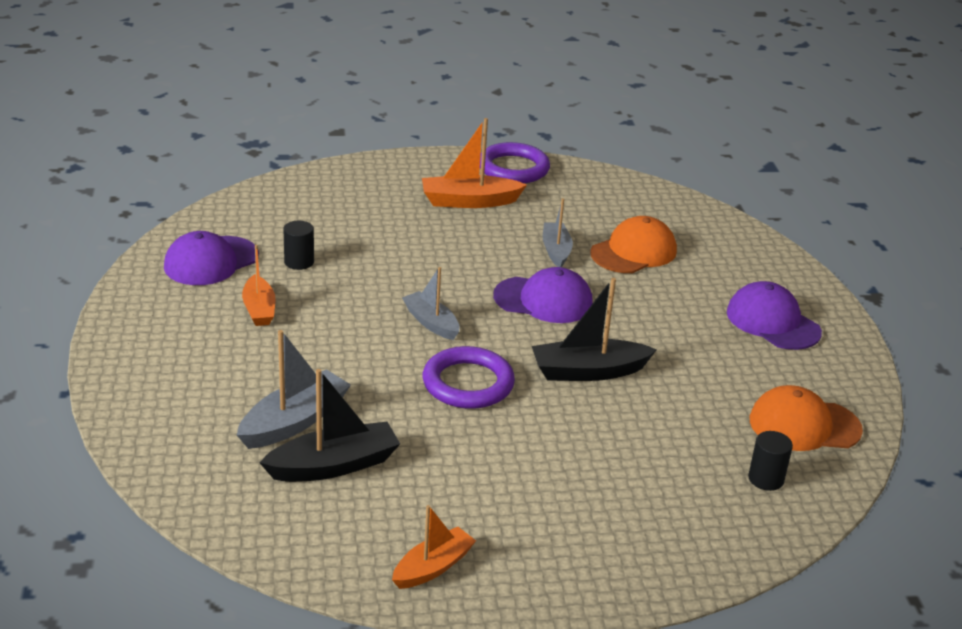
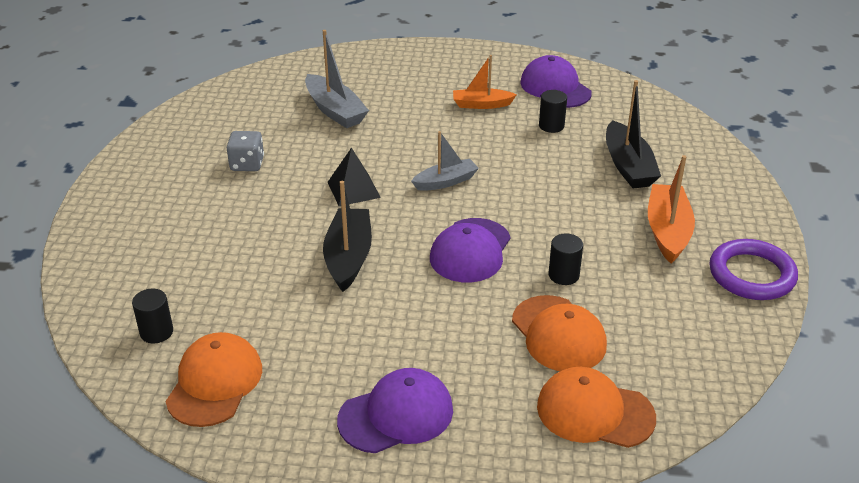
camera: 105 degrees right, 5 degrees up
black boat [259,369,400,482] -> black boat moved to [606,80,661,188]
orange boat [392,505,476,589] -> none
purple ring [423,346,515,409] -> black pyramid [328,148,381,206]
grey boat [543,198,573,267] -> black cylinder [549,233,583,285]
none -> grey dice [227,131,264,171]
none -> orange cap [537,367,656,448]

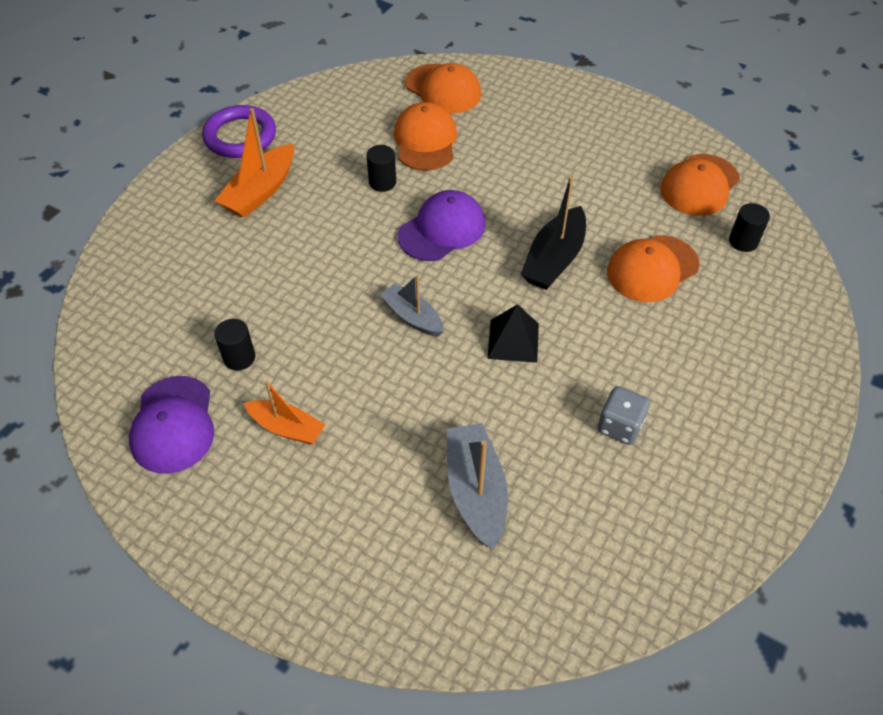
camera: 155 degrees left, 15 degrees up
purple cap [337,368,453,453] -> none
grey boat [411,131,479,191] -> grey boat turned 45 degrees clockwise [380,274,444,337]
black boat [606,80,661,188] -> none
none -> orange cap [607,235,700,302]

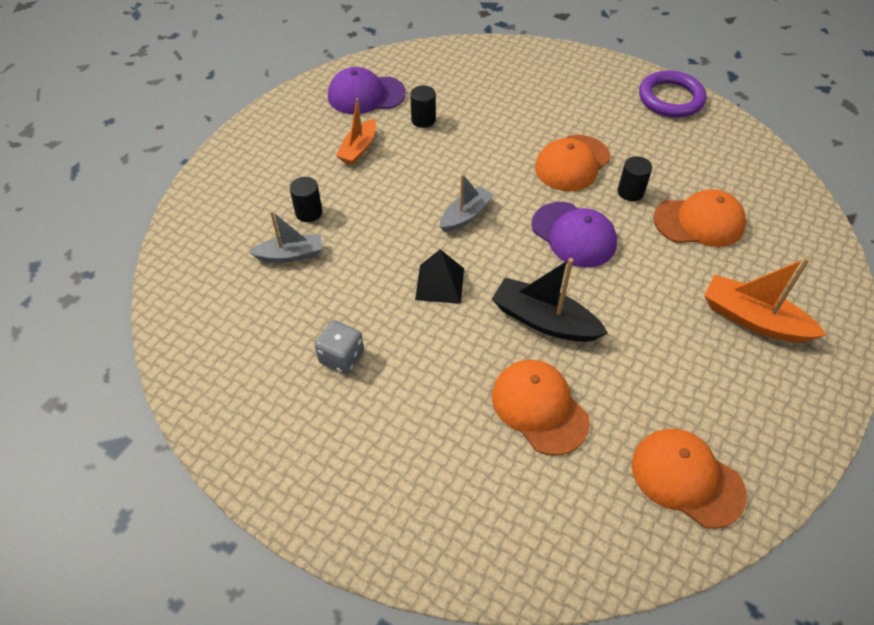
camera: 90 degrees right, 0 degrees up
orange boat [215,108,294,218] -> orange boat moved to [704,257,826,343]
orange cap [405,63,481,113] -> orange cap moved to [535,135,611,191]
grey boat [447,423,508,550] -> grey boat [249,211,323,263], size x0.66
black cylinder [729,203,770,252] -> black cylinder moved to [290,177,322,222]

